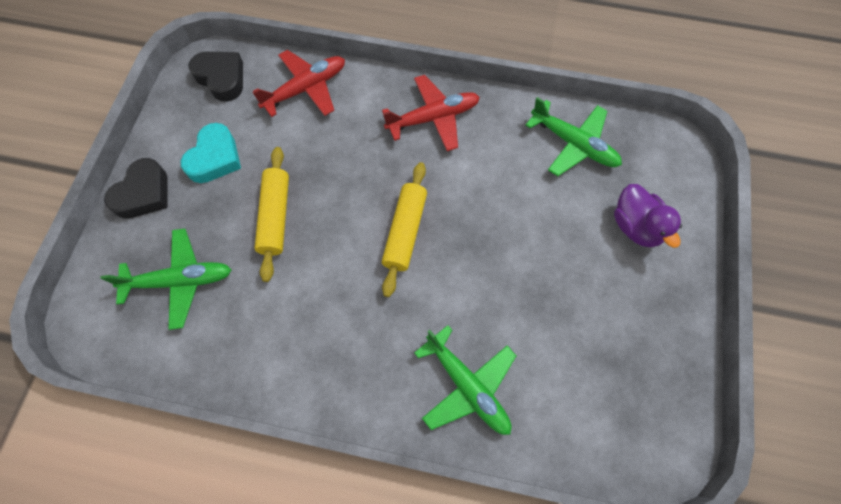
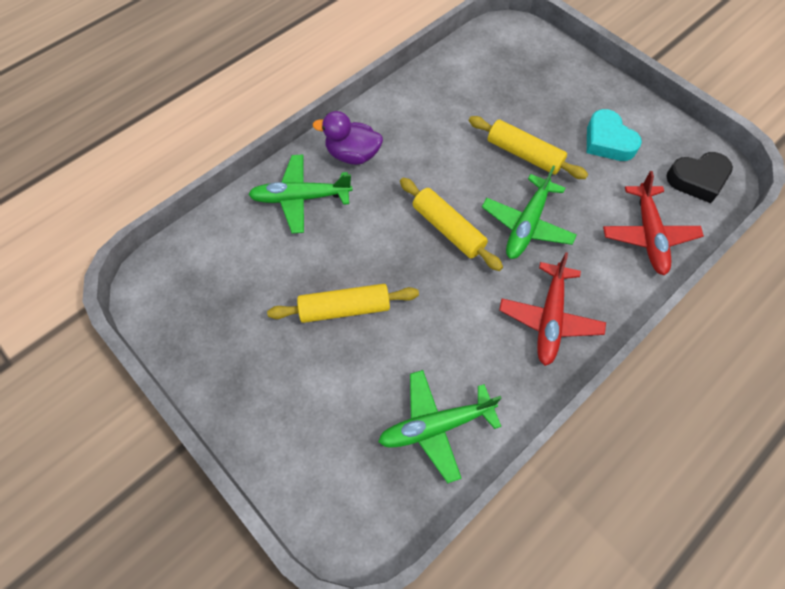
camera: 125 degrees right, 5 degrees down
green plane [100,229,231,330] -> green plane moved to [482,165,577,259]
black heart [104,158,167,219] -> none
purple duck [614,184,682,248] -> purple duck moved to [313,111,383,165]
none -> yellow rolling pin [267,284,419,323]

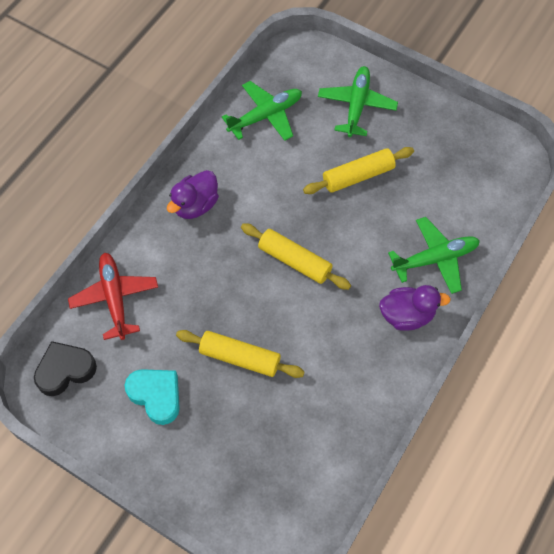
camera: 165 degrees right, 0 degrees up
green plane [482,165,577,259] -> green plane moved to [318,66,398,137]
red plane [499,252,606,366] -> purple duck [167,170,219,219]

